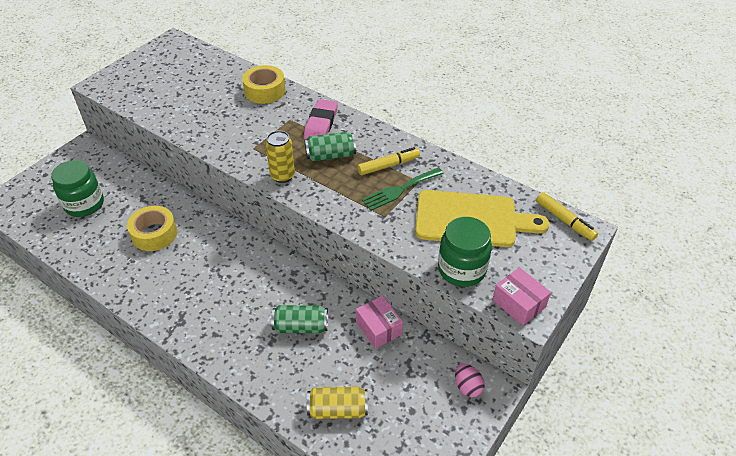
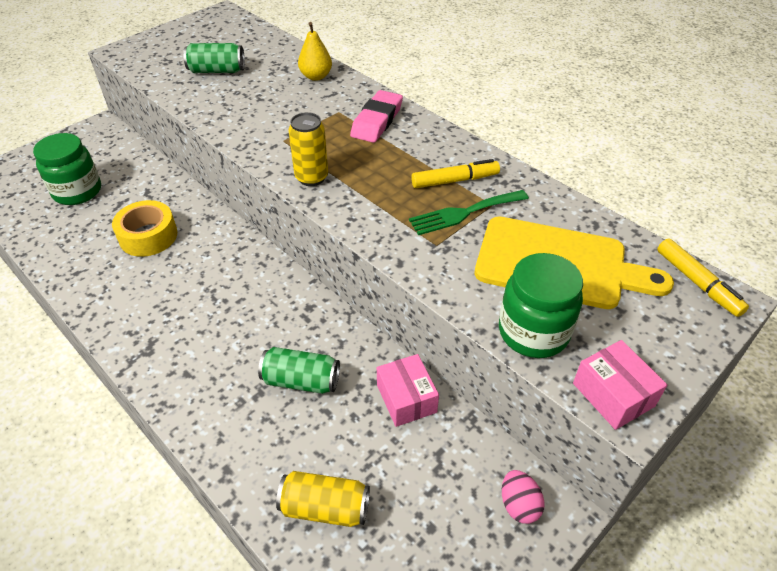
camera: 10 degrees right, 0 degrees up
yellow tape [242,65,285,104] -> yellow pear [298,22,332,81]
green can [305,132,356,161] -> green can moved to [183,43,245,73]

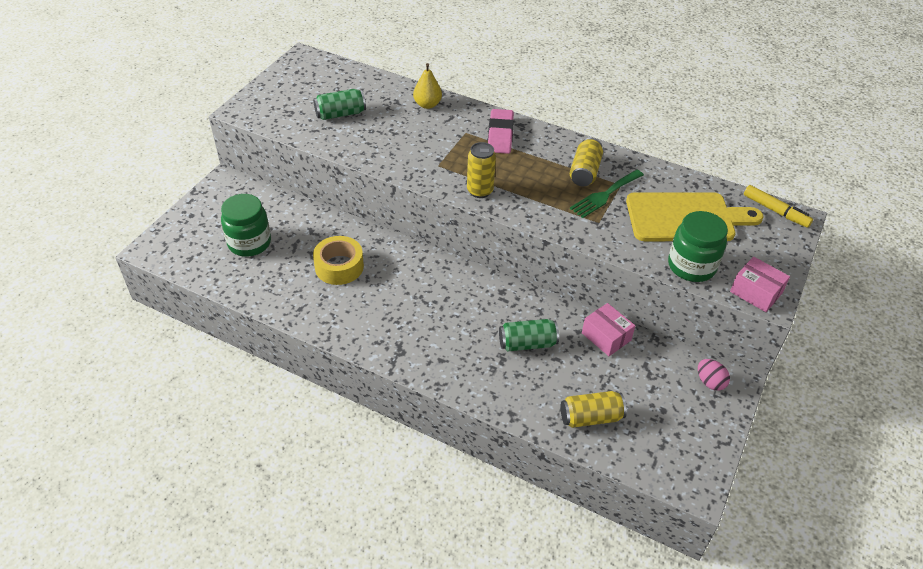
camera: 20 degrees left, 0 degrees up
yellow marker [411,159,500,188] -> yellow can [570,138,603,186]

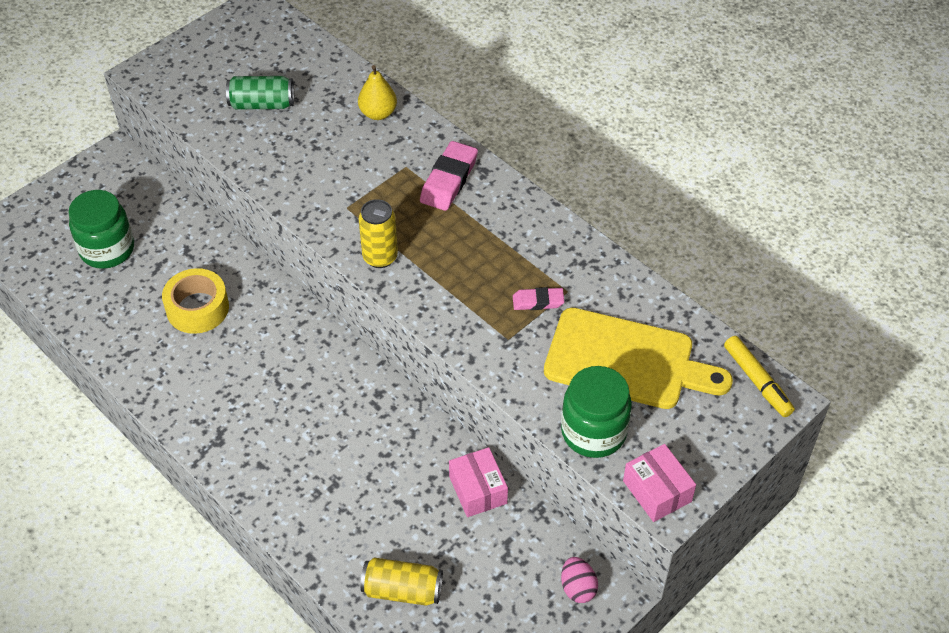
camera: 20 degrees right, 5 degrees up
green can [499,319,559,351] -> none
yellow can [570,138,603,186] -> none
green fork [570,170,644,218] -> pink eraser [513,287,565,310]

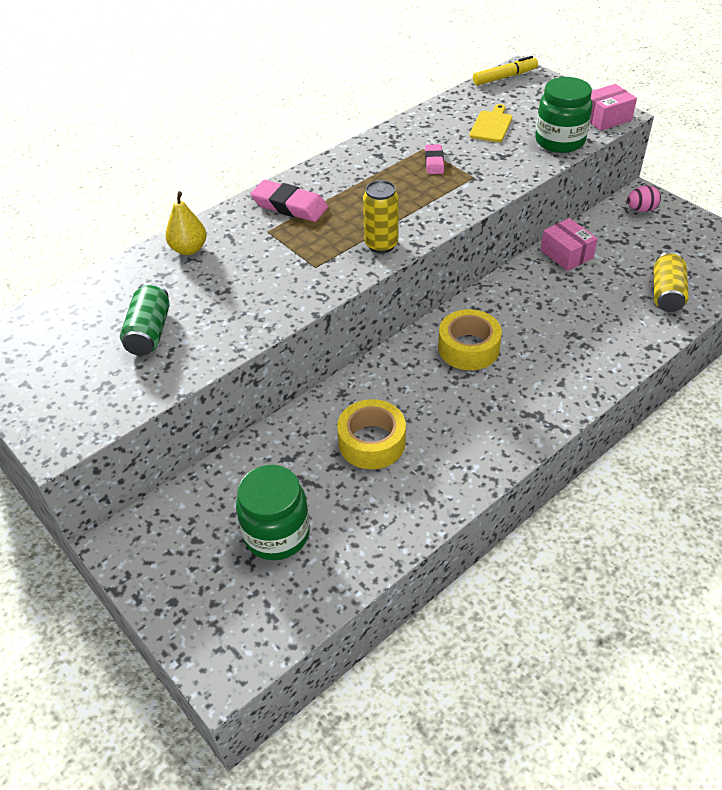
camera: 85 degrees left, 5 degrees down
pink box [449,447,508,517] -> pink box turned 75 degrees clockwise [540,218,598,271]
yellow cutting board [544,308,733,409] -> yellow cutting board [469,104,512,142], size x0.48
none -> yellow tape [438,309,502,370]

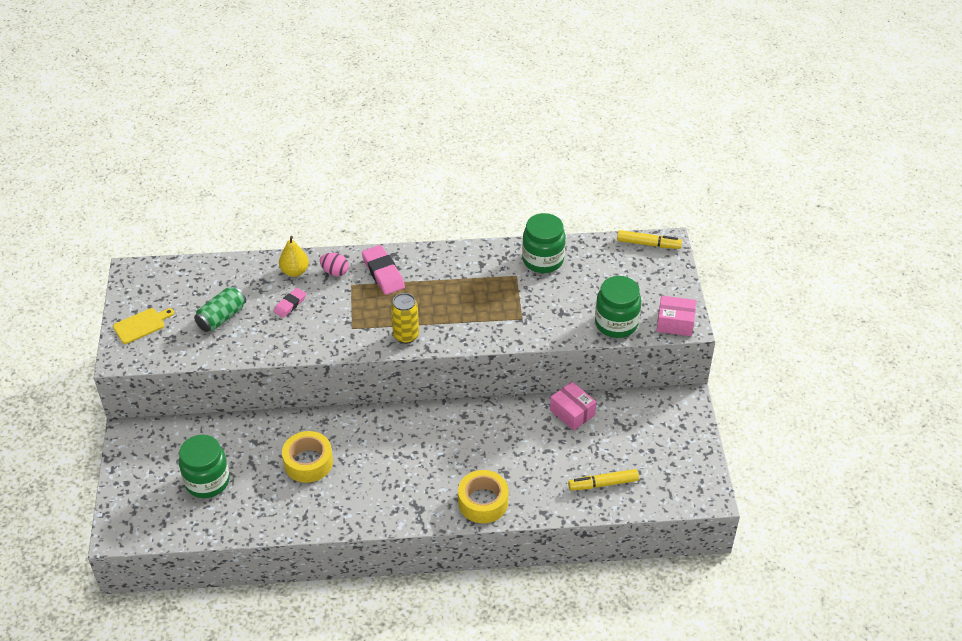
camera: 35 degrees right, 0 degrees up
pink eraser [425,144,444,174] -> pink eraser moved to [274,288,306,318]
yellow tape [438,309,502,370] -> yellow tape moved to [458,470,509,523]
yellow cutting board [469,104,512,142] -> yellow cutting board moved to [113,308,174,344]
pink box [540,218,598,271] -> pink box turned 45 degrees counterclockwise [550,382,596,431]
pink egg [627,185,661,212] -> pink egg moved to [320,253,349,276]
yellow can [653,252,689,312] -> yellow marker [568,469,639,490]
none -> green jar [522,213,566,273]

